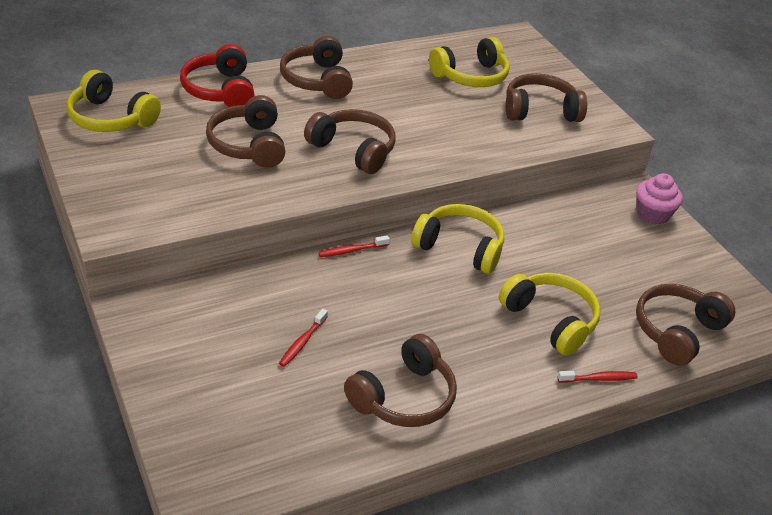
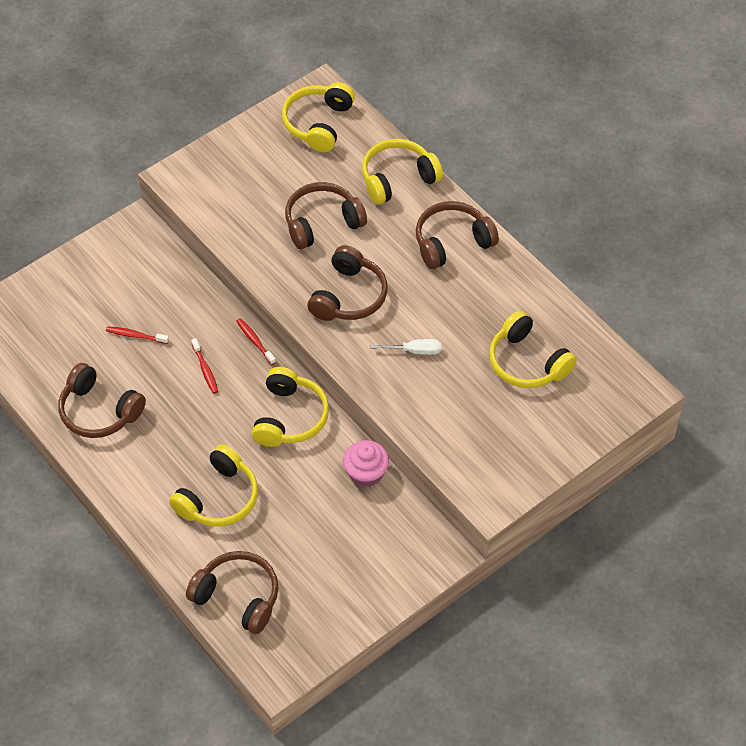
camera: 80 degrees right, 15 degrees up
red headphones [180,44,255,107] -> yellow headphones [362,139,443,205]
brown headphones [506,73,587,122] -> none
red toothbrush [557,371,638,383] -> red toothbrush moved to [191,338,218,394]
pink cupcake [636,173,683,224] -> pink cupcake moved to [343,440,389,487]
none -> white screwdriver [371,339,441,355]

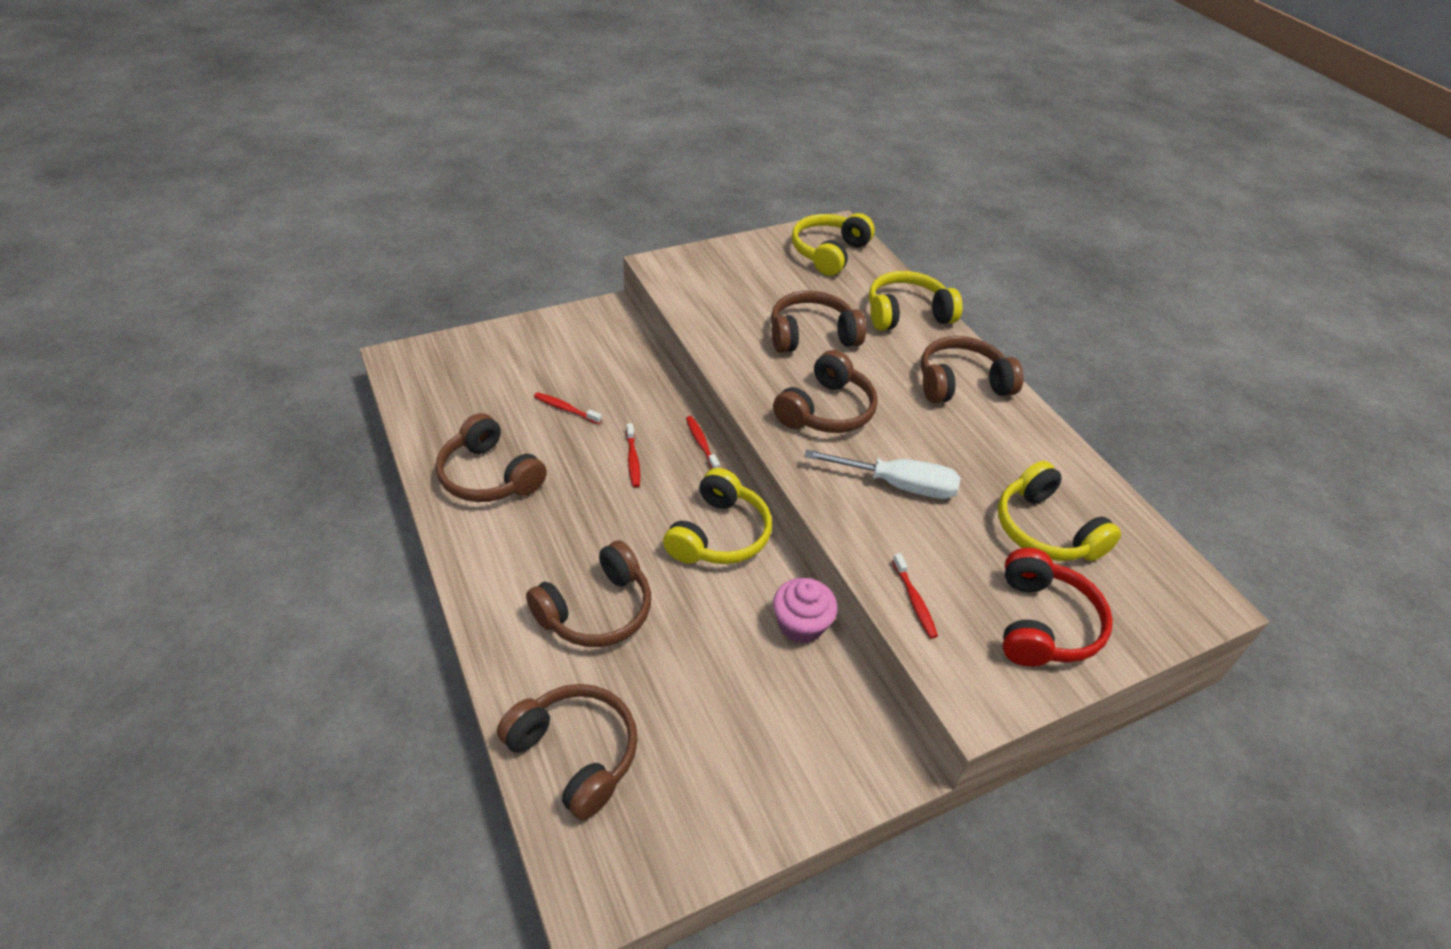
camera: 10 degrees right, 10 degrees down
yellow headphones [169,444,258,526] -> brown headphones [526,540,651,647]
white screwdriver [371,339,441,355] -> white screwdriver [805,449,960,499], size x1.67
none -> red toothbrush [892,553,938,639]
none -> red headphones [1003,548,1113,667]

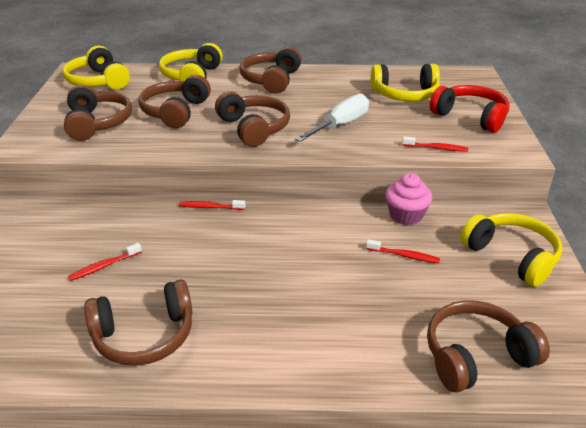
camera: 60 degrees left, 10 degrees down
brown headphones [526,540,651,647] -> brown headphones moved to [64,85,132,141]
red toothbrush [626,423,640,487] -> red toothbrush moved to [366,239,440,263]
yellow headphones [663,468,772,564] -> yellow headphones moved to [460,213,562,287]

